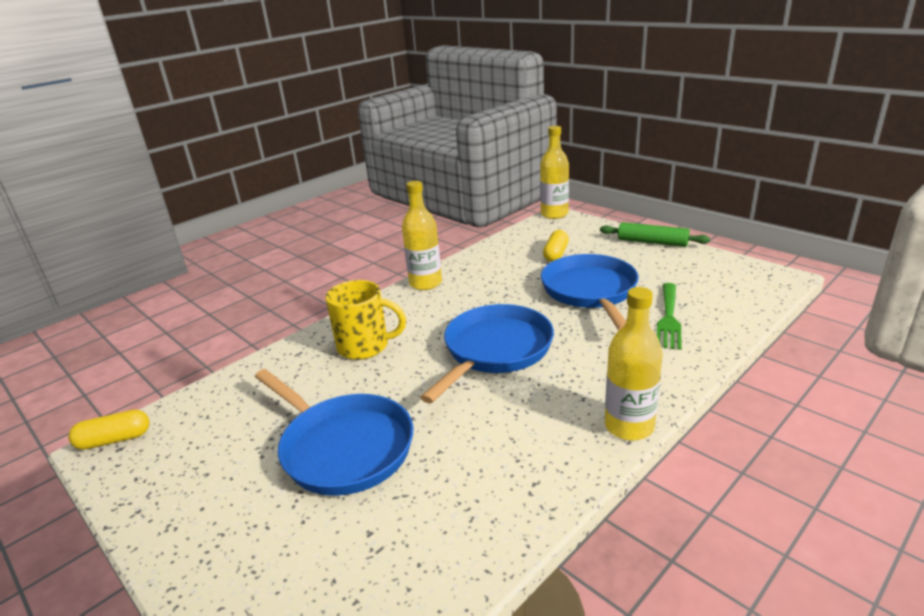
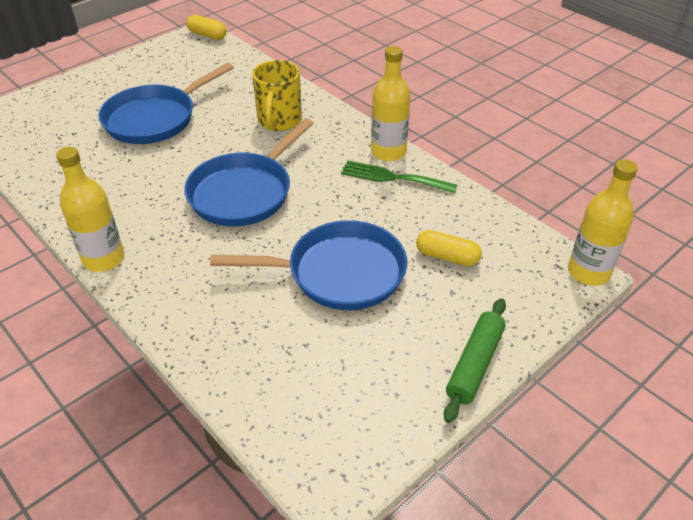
camera: 90 degrees right, 15 degrees up
yellow capsule [68,410,149,450] -> yellow capsule turned 45 degrees counterclockwise [186,15,227,40]
blue pan [420,304,554,403] -> blue pan turned 90 degrees clockwise [184,118,314,226]
green fork [657,283,682,350] -> green fork moved to [341,160,457,193]

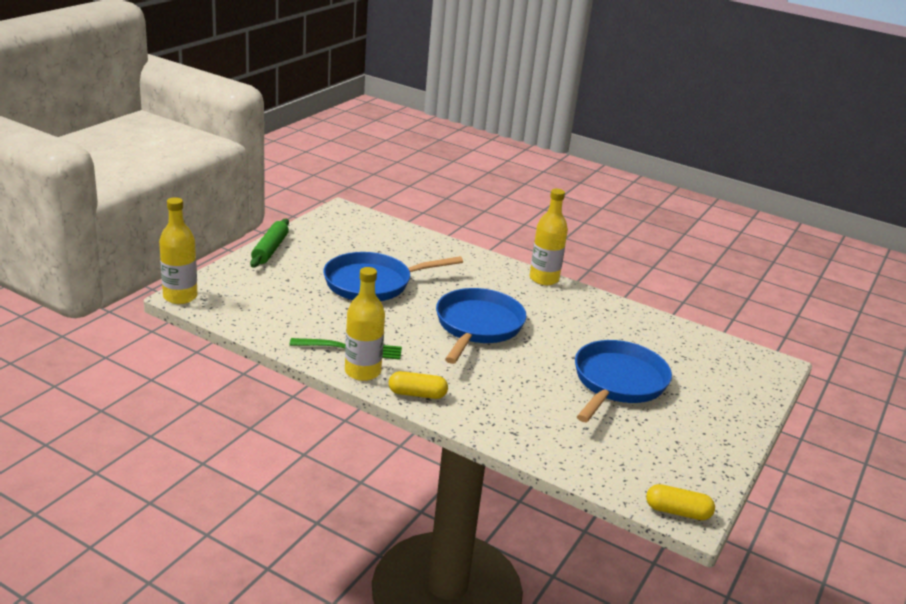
camera: 160 degrees right, 15 degrees down
yellow mug [252,60,302,131] -> none
yellow capsule [416,230,482,266] -> yellow capsule moved to [389,371,448,399]

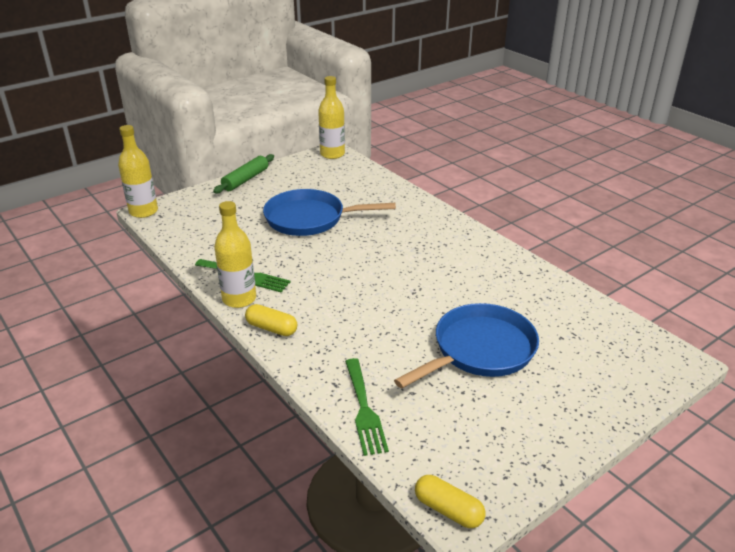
camera: 25 degrees right, 5 degrees up
blue pan [436,288,526,364] -> none
yellow bottle [529,189,568,285] -> yellow bottle moved to [318,76,345,159]
none -> green fork [345,358,389,456]

